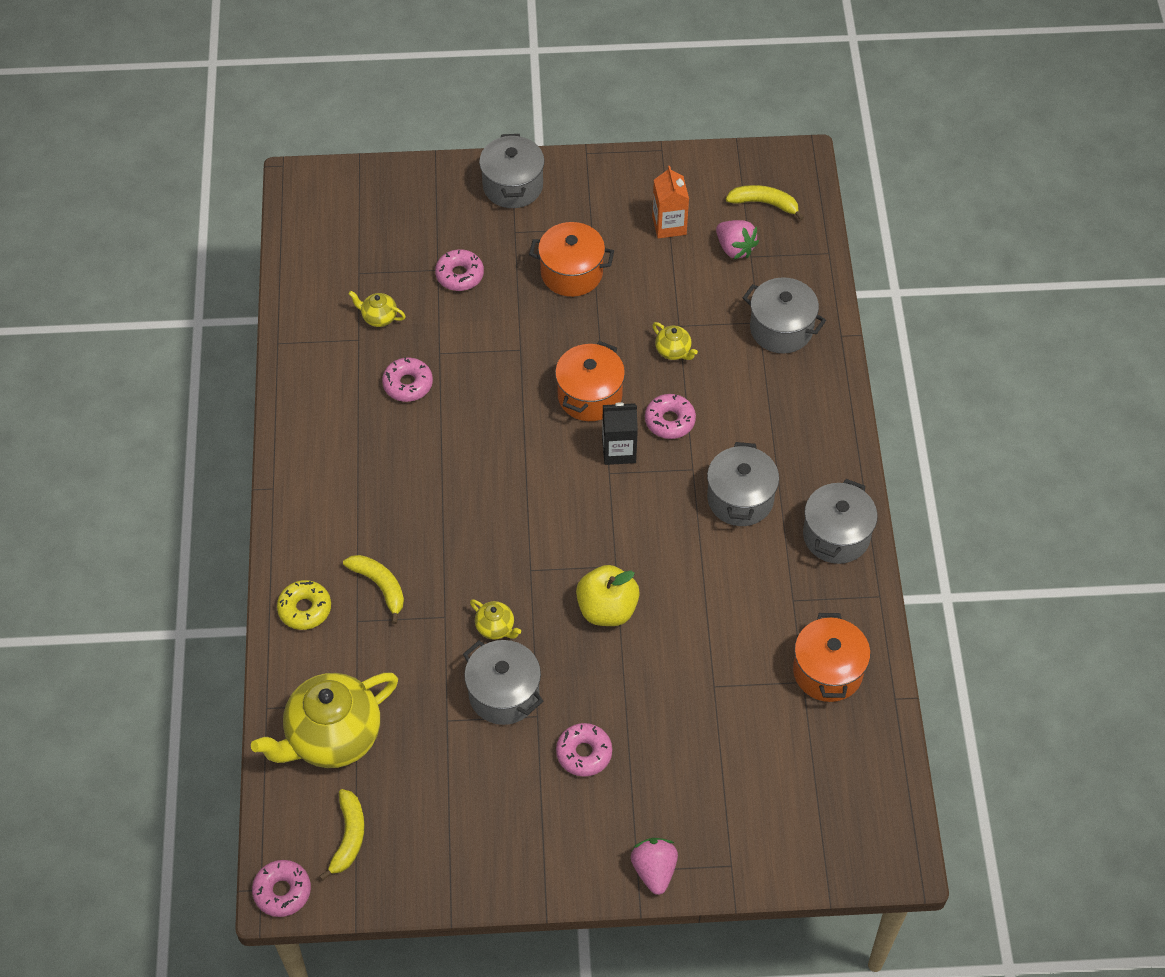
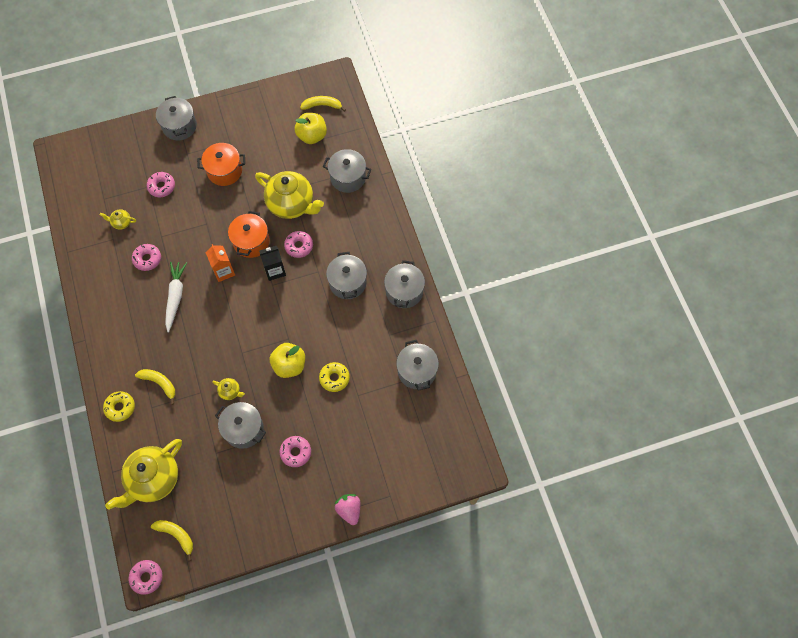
camera: 15 degrees left, 10 degrees up
yellow banana [319,789,365,881] -> yellow banana turned 45 degrees counterclockwise [151,520,193,561]
orange carton [652,166,689,239] -> orange carton moved to [206,244,235,282]
yellow teapot [652,322,698,360] -> yellow teapot [255,171,324,219], size x2.37
pink strawberry [716,220,759,259] -> yellow apple [295,113,327,144]
orange pot [793,613,871,702] -> grey pot [396,340,439,391]
none -> white carrot [165,262,187,332]
none -> yellow donut [319,362,350,392]

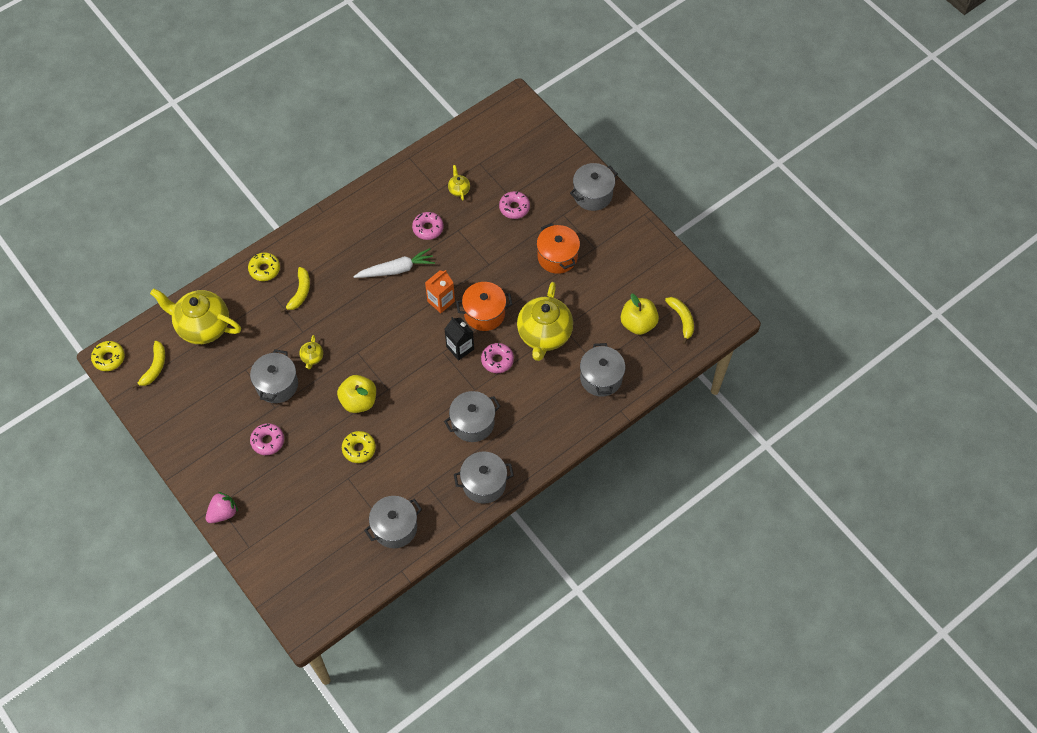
camera: 70 degrees right, 5 degrees down
pink donut [129,560,163,595] -> yellow donut [91,341,125,371]

